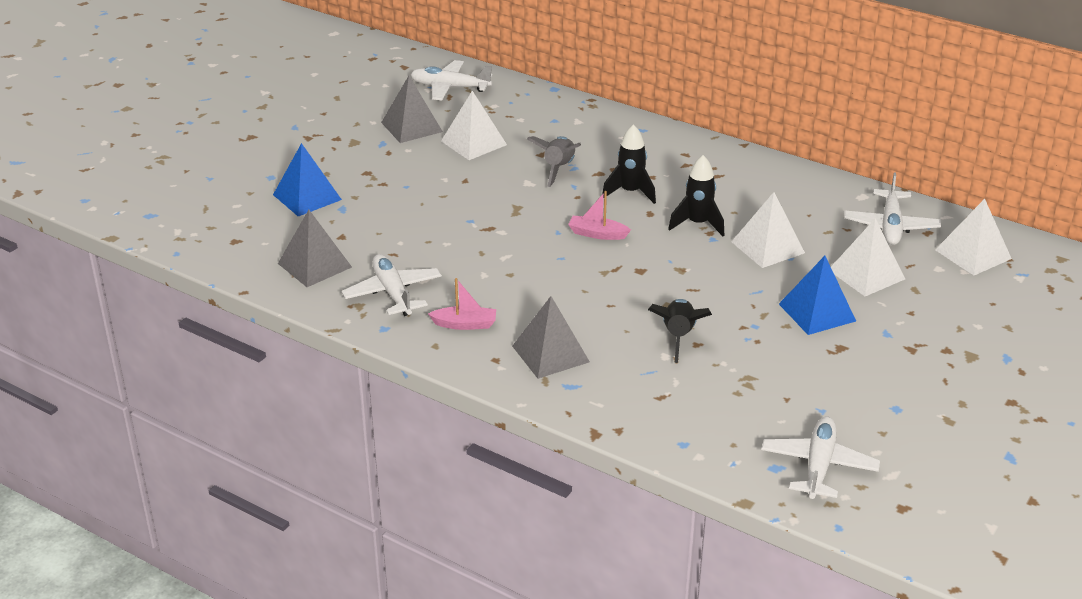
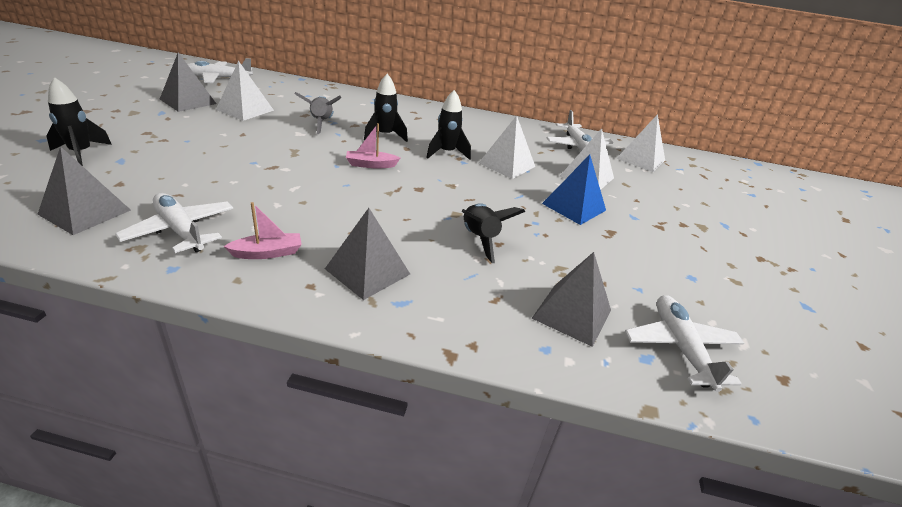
camera: 25 degrees left, 0 degrees up
blue pyramid [273,143,342,216] -> black rocket [47,77,112,166]
none -> grey pyramid [532,252,611,347]

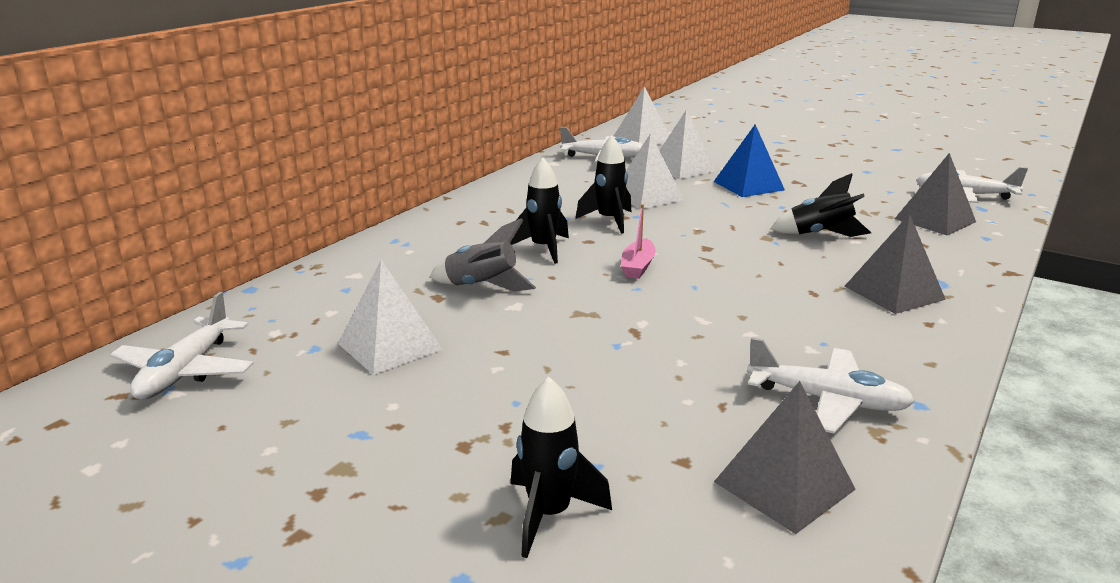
camera: 65 degrees left, 10 degrees down
white plane [115,193,233,253] -> white plane turned 135 degrees counterclockwise [747,337,915,434]
grey pyramid [160,52,216,112] -> none
pink boat [223,202,302,259] -> none

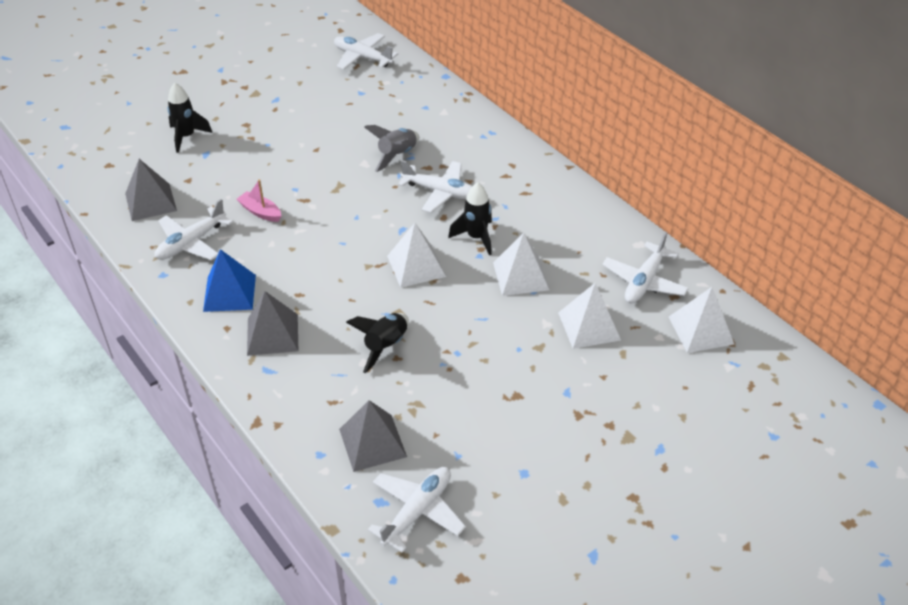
camera: 110 degrees right, 20 degrees up
white pyramid [338,260,443,375] -> white pyramid moved to [387,223,446,288]
black rocket [510,158,569,264] -> white plane [398,160,472,213]
pink boat [621,204,656,279] -> pink boat moved to [237,179,281,222]
blue pyramid [714,125,785,197] -> blue pyramid moved to [203,249,256,312]

